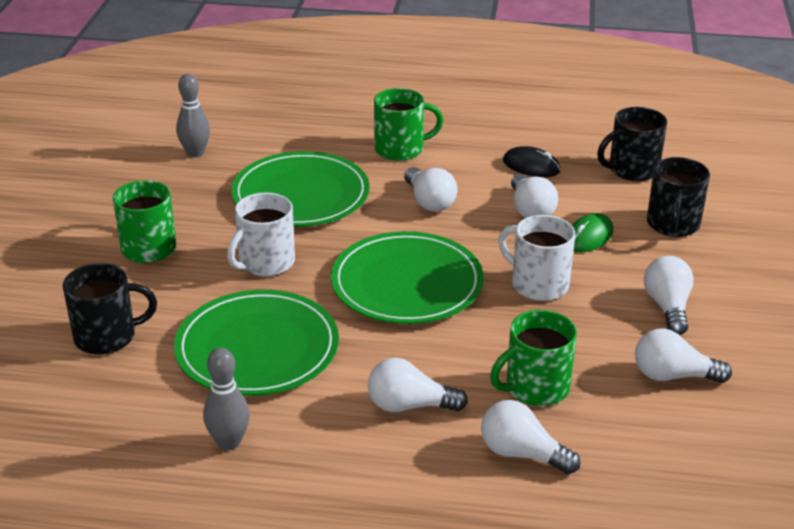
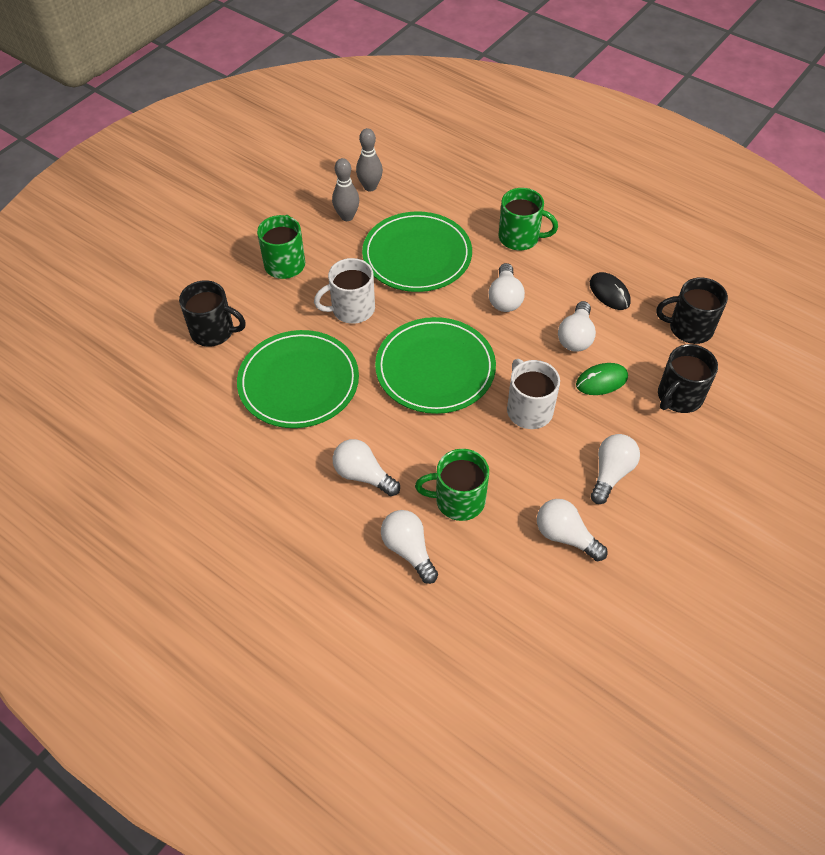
camera: 30 degrees right, 20 degrees up
grey bowling pin [203,348,250,450] -> grey bowling pin moved to [332,158,359,221]

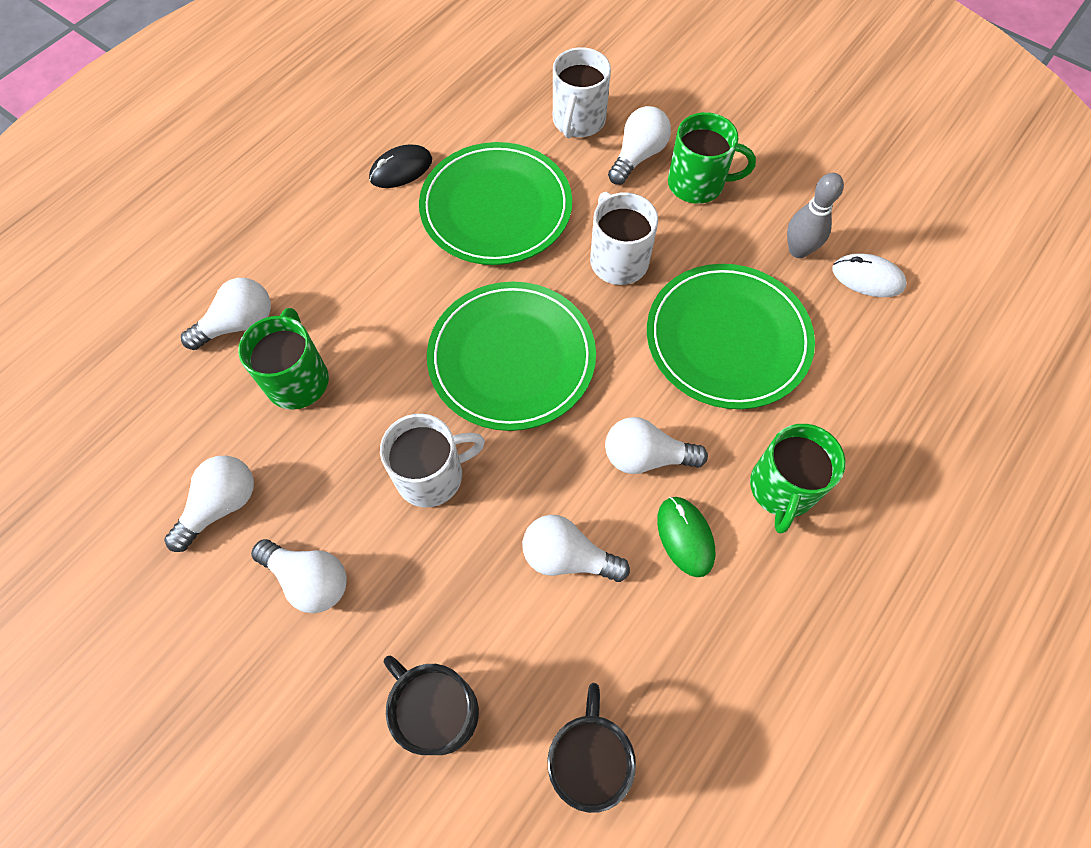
camera: 90 degrees right, 10 degrees up
black mug [179,280,246,347] -> white mug [553,47,611,138]
white light bulb [333,439,400,496] -> white light bulb moved to [608,106,671,185]
grey bowling pin [356,128,383,192] -> white mouse [833,253,907,297]
green mouse [576,363,628,395] -> green mouse moved to [657,497,715,577]
black mouse [590,272,631,310] -> black mouse moved to [369,145,432,188]

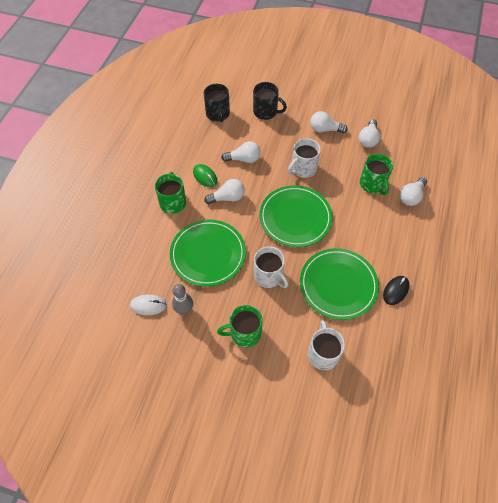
camera: 160 degrees right, 5 degrees down
white light bulb [608,106,671,185] -> none

